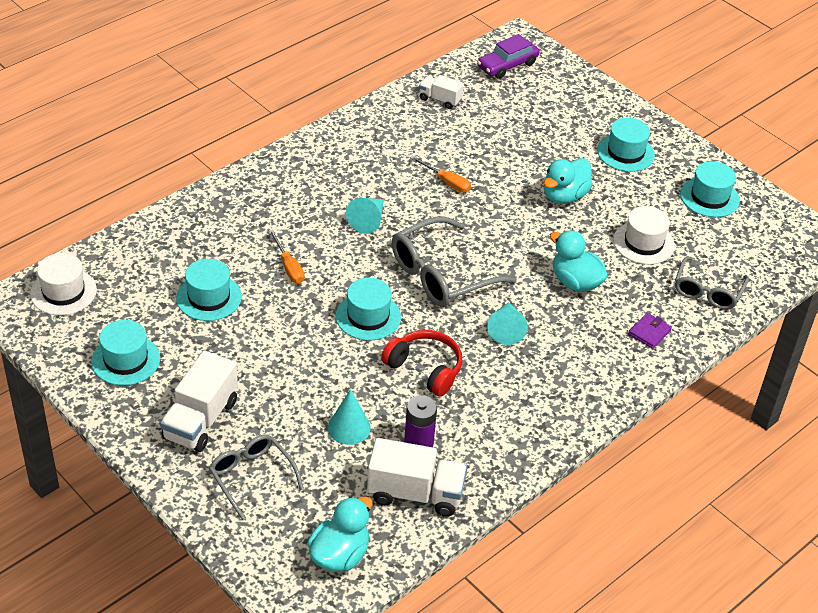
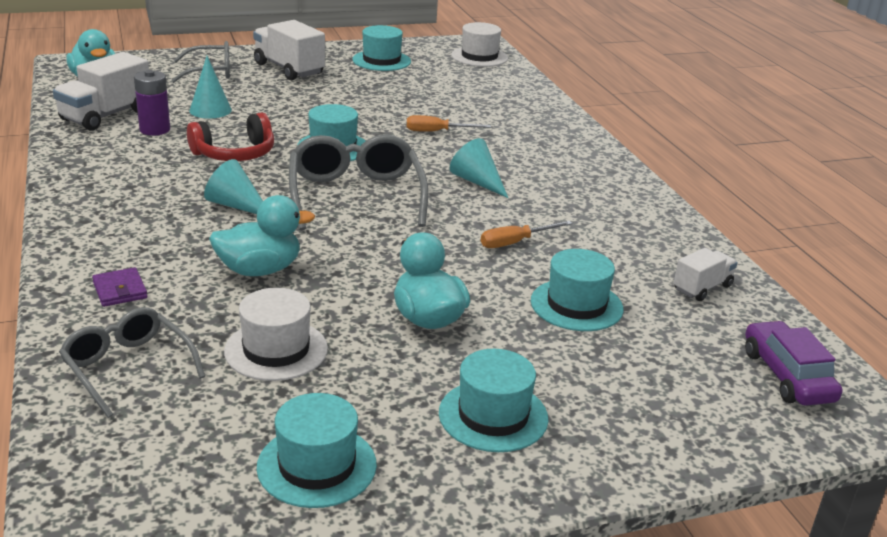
camera: 115 degrees right, 15 degrees down
turquoise hat [176,259,242,321] -> turquoise hat moved to [531,249,624,331]

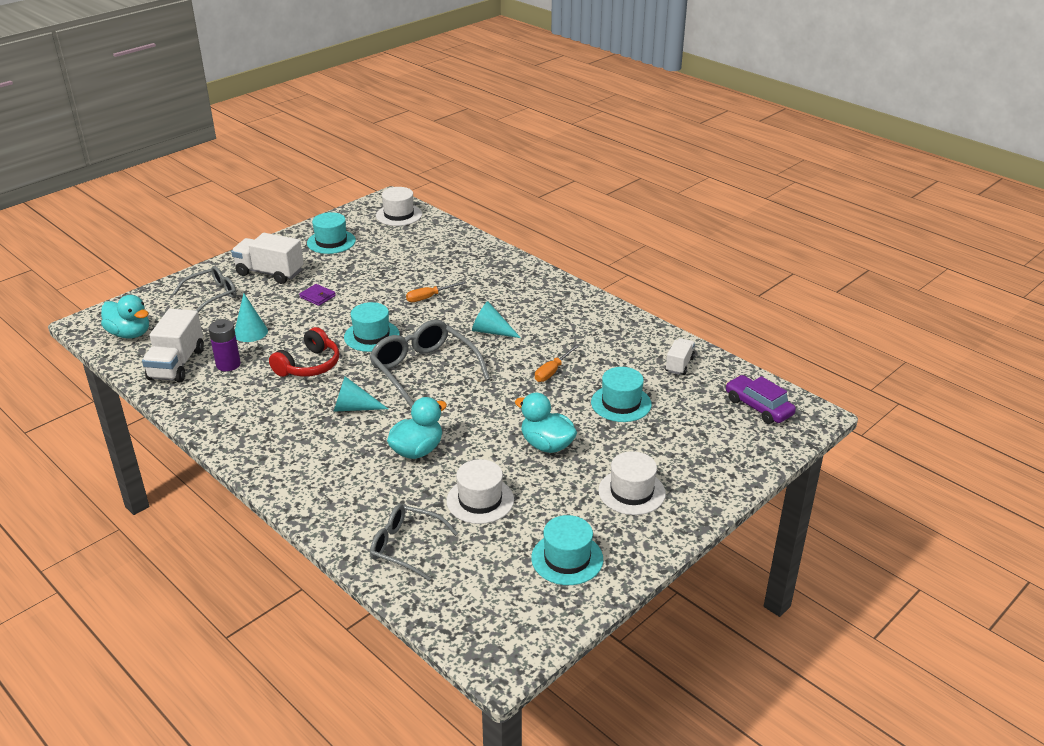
camera: 25 degrees left, 5 degrees up
purple wallet [92,267,147,307] -> purple wallet moved to [299,284,336,306]
turquoise hat [439,349,548,452] -> white hat [598,451,666,515]

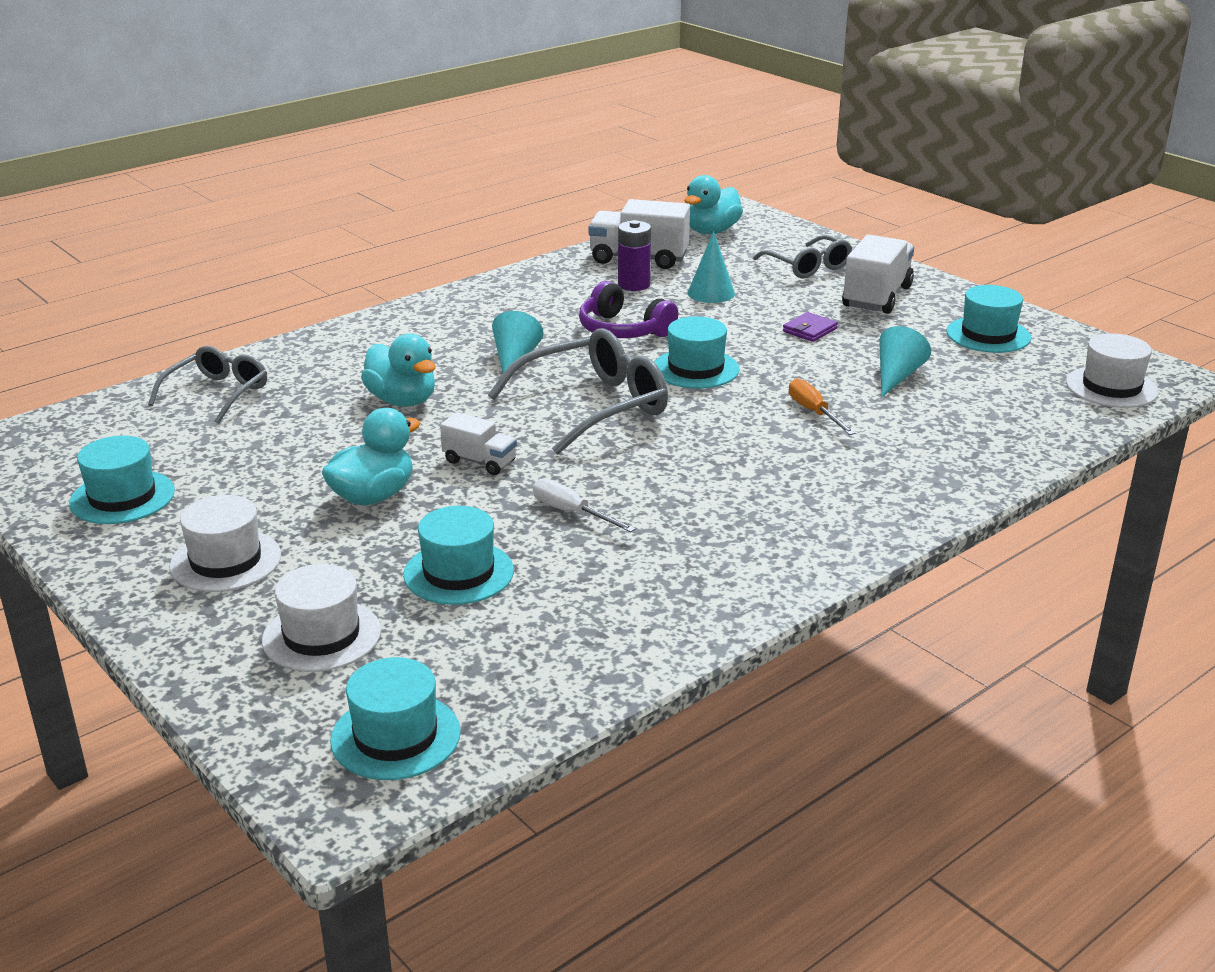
camera: 95 degrees right, 5 degrees down
red headphones [269,327,339,377] -> purple headphones [579,281,678,338]
white hat [446,459,514,524] -> white hat moved to [262,564,381,672]
turquoise cone [472,301,521,338] -> turquoise cone moved to [879,326,931,397]
orange screwdriver [535,344,579,382] -> white screwdriver [533,478,636,532]
white truck [665,338,695,375] -> white truck moved to [440,412,517,475]
purple car [725,375,796,424] -> turquoise hat [330,657,461,780]

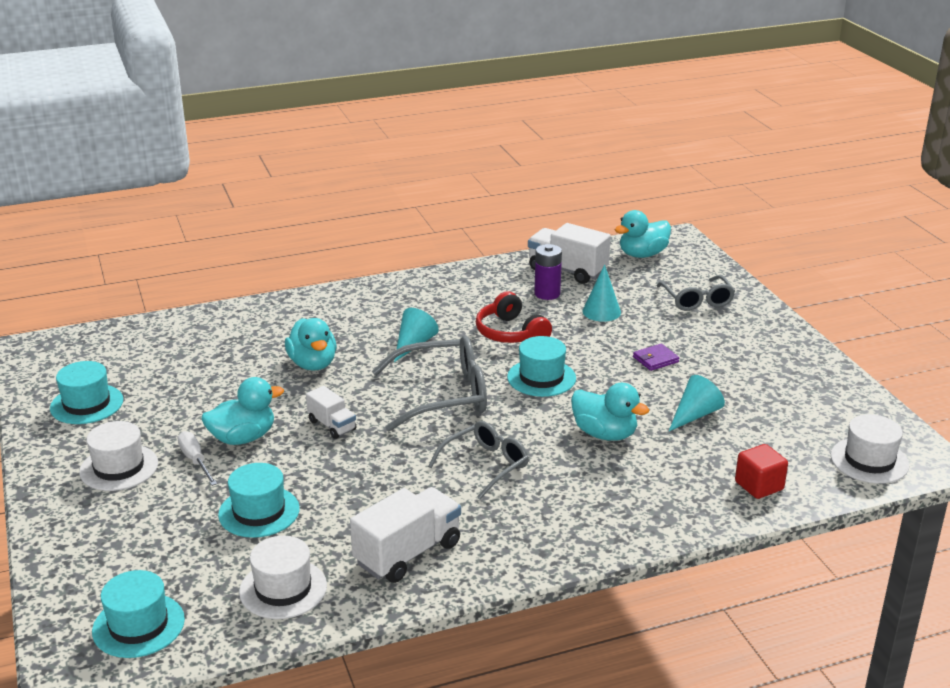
camera: 20 degrees right, 0 degrees up
grey glasses [148,346,267,424] -> grey glasses moved to [428,421,529,499]
white hat [262,564,381,672] -> white hat moved to [239,536,327,619]
white screwdriver [533,478,636,532] -> white screwdriver moved to [177,431,217,486]
purple headphones [579,281,678,338] -> red headphones [476,291,552,343]
orange screwdriver [789,378,855,435] -> turquoise duck [571,383,649,441]
white truck [842,234,914,314] -> white truck moved to [350,487,461,583]
turquoise hat [946,285,1031,353] -> none
none -> red cube [735,444,788,499]

